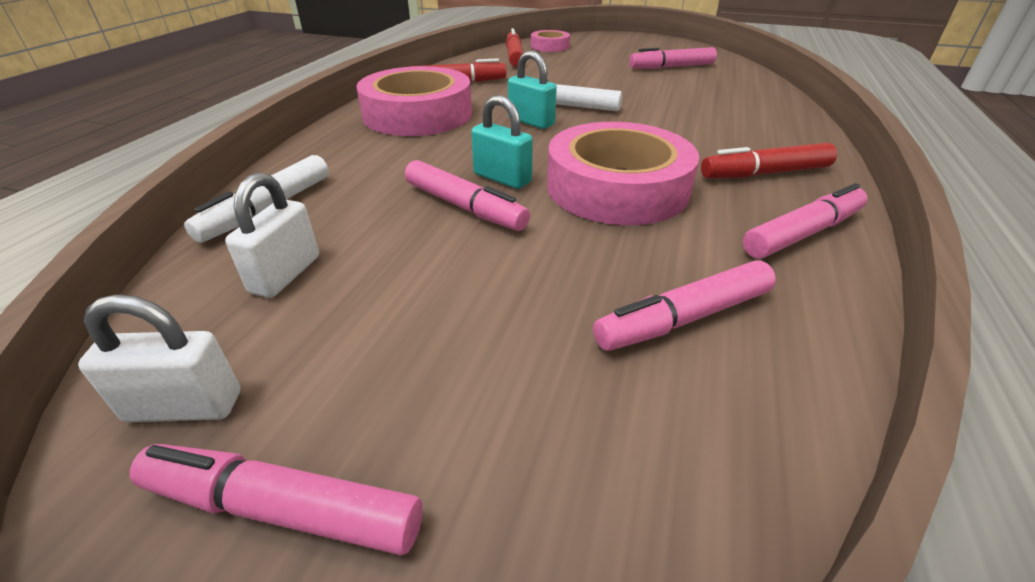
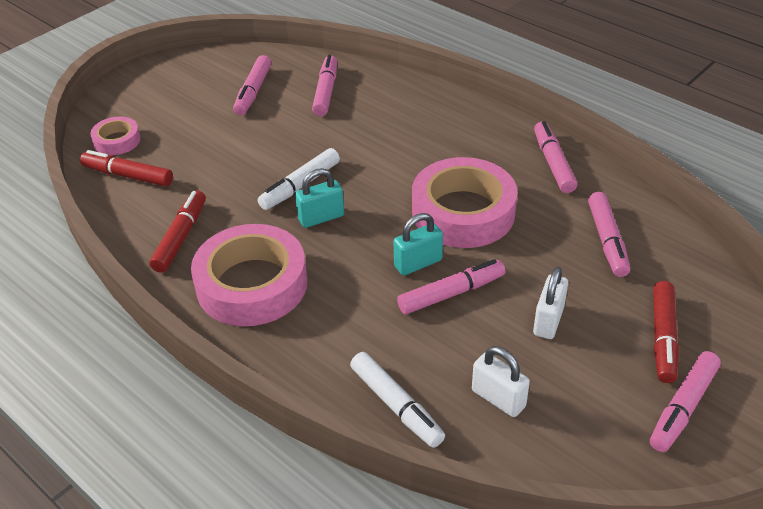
camera: 65 degrees left, 5 degrees up
white padlock [78,294,240,423] -> white padlock moved to [533,267,568,339]
red marker [701,143,837,178] -> red marker moved to [653,281,679,383]
none -> pink marker [312,55,337,116]

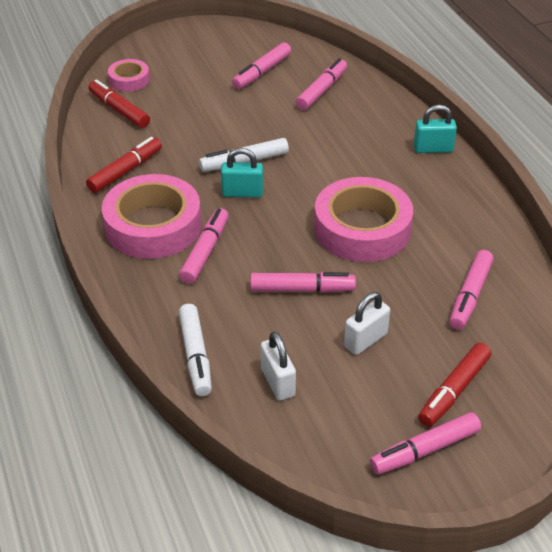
camera: 25 degrees right, 0 degrees up
turquoise padlock [393,213,443,276] -> turquoise padlock moved to [414,105,457,153]
pink marker [534,121,578,193] -> pink marker moved to [179,208,229,284]

